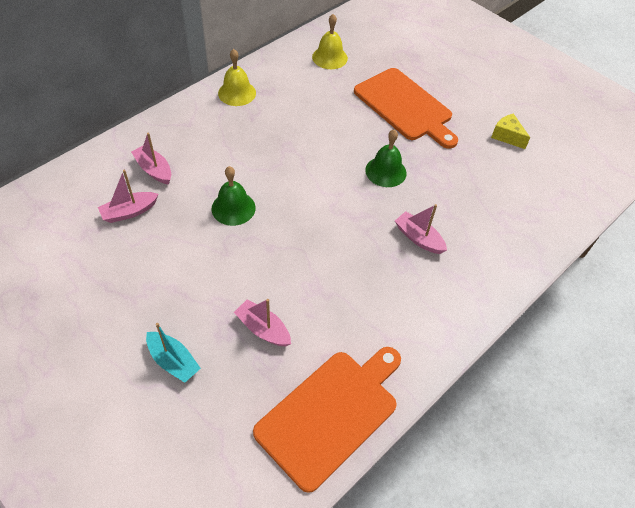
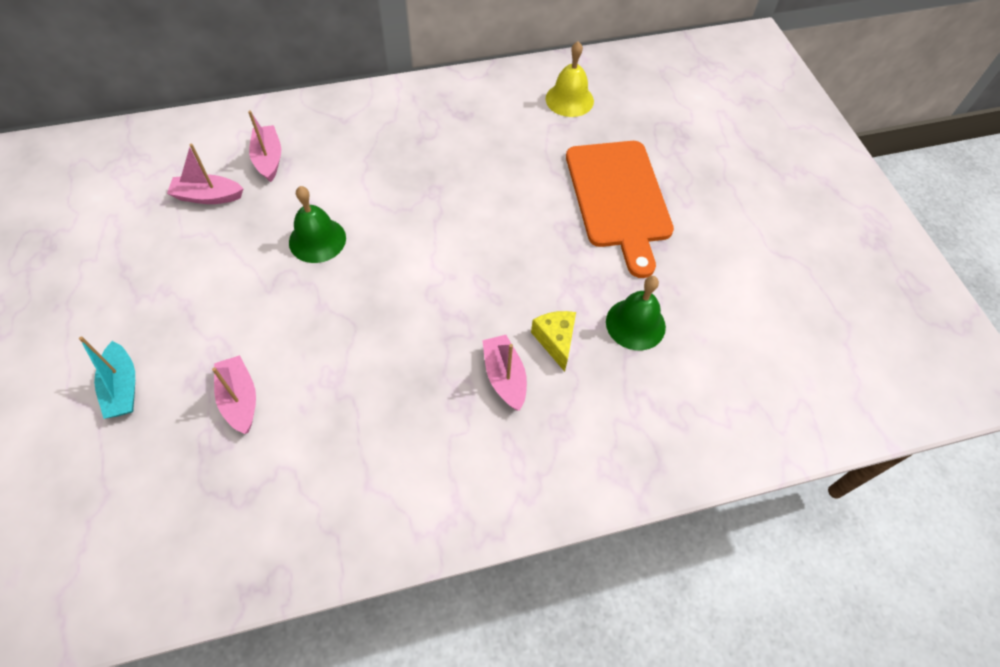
camera: 30 degrees right, 5 degrees up
yellow bell [218,49,256,106] -> none
orange cutting board [253,347,401,493] -> none
green bell [365,129,407,187] -> green bell moved to [606,276,666,350]
yellow cheese [491,113,530,149] -> yellow cheese moved to [531,311,576,372]

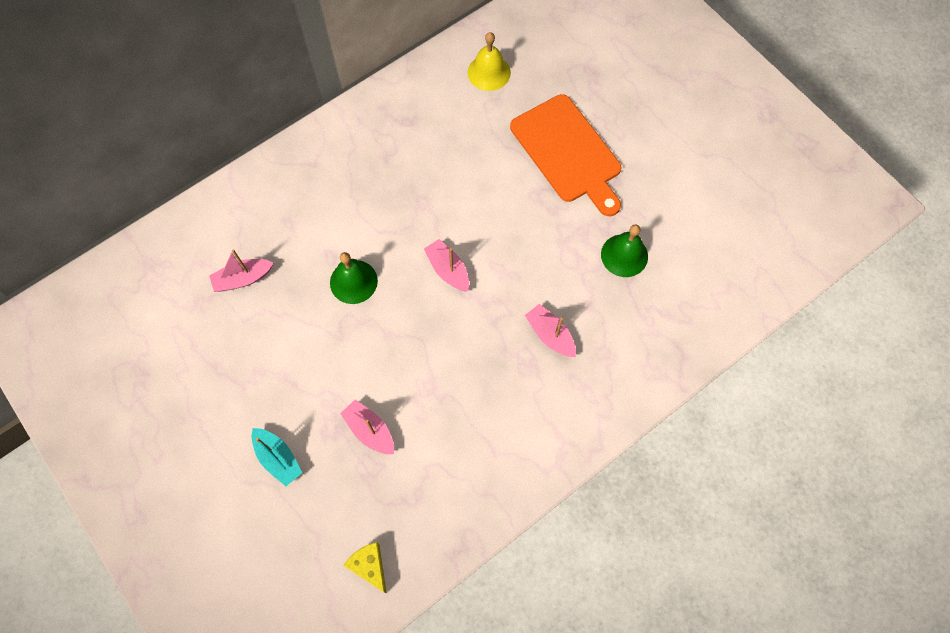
camera: 20 degrees left, 10 degrees up
pink boat [248,111,281,182] -> pink boat moved to [424,239,469,291]
yellow cheese [531,311,576,372] -> yellow cheese moved to [343,542,387,593]

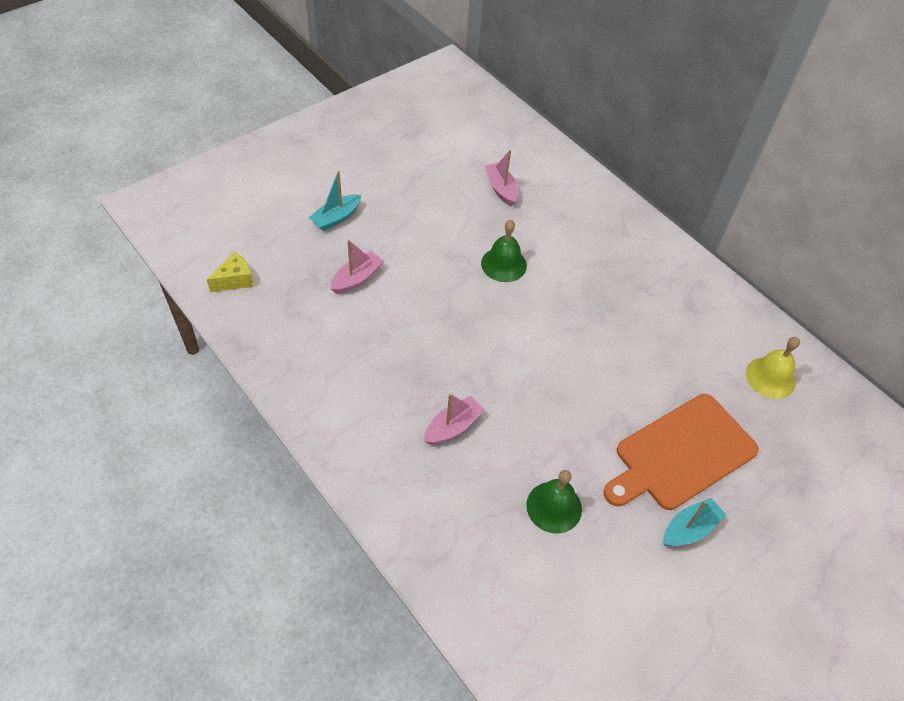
camera: 85 degrees right, 15 degrees down
pink boat [424,239,469,291] -> none
none -> turquoise boat [663,498,726,546]

